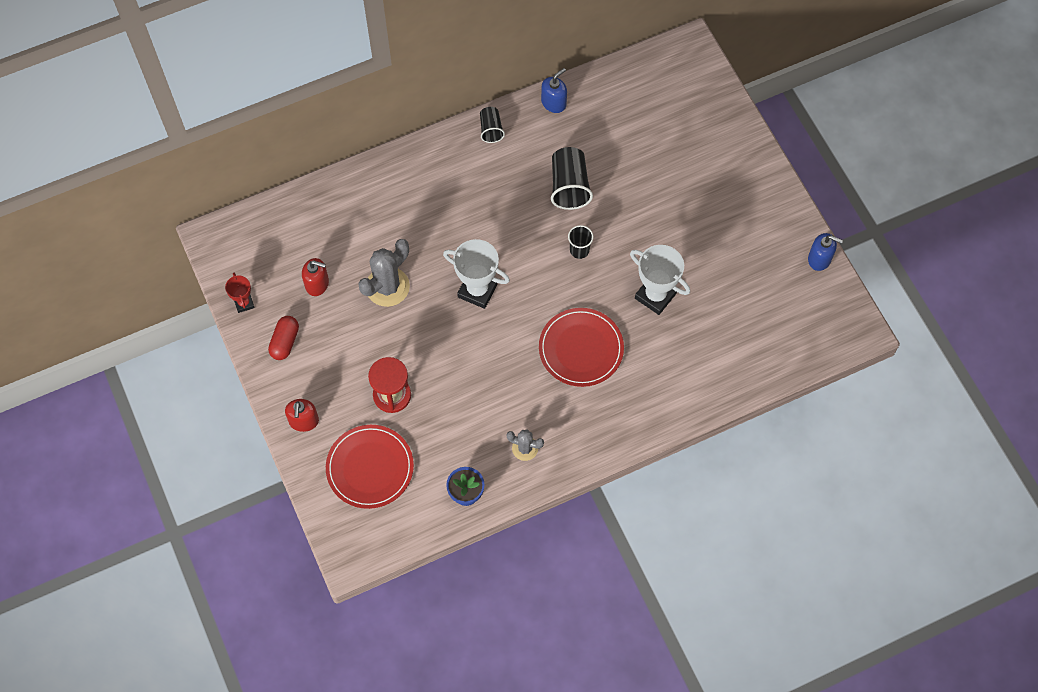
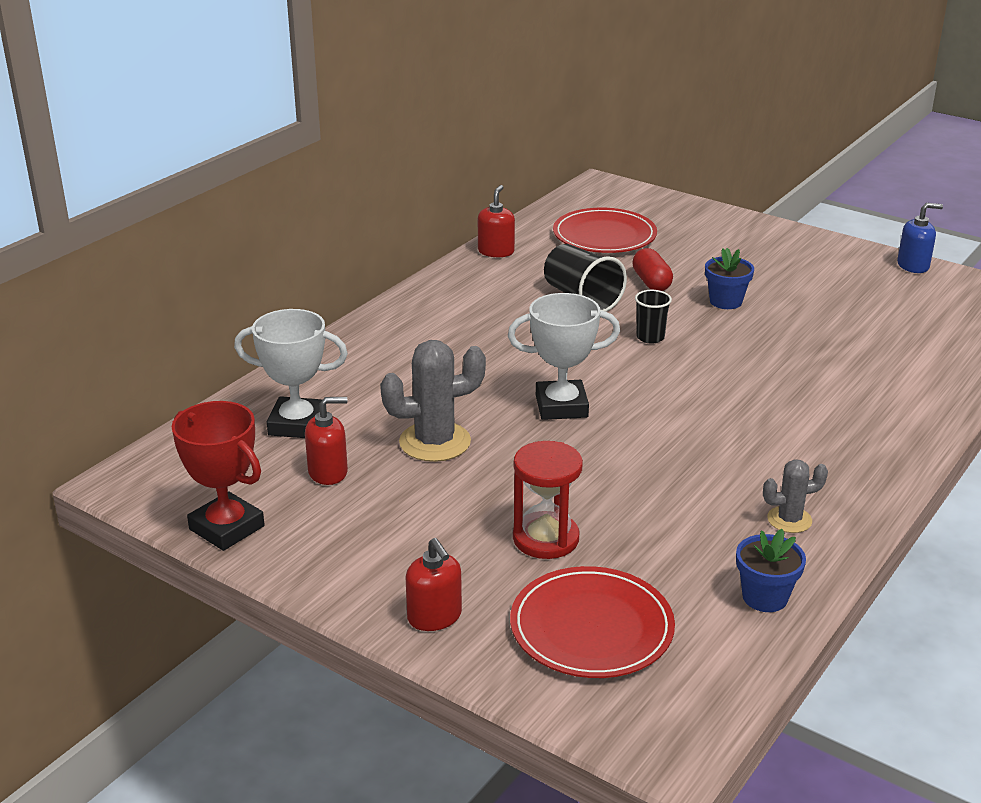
camera: 30 degrees left, 35 degrees down
red trophy [225,273,255,313] -> red trophy [171,401,265,551], size x1.80
red capsule [268,316,299,360] -> red capsule moved to [632,248,673,291]
grey cactus [358,239,410,307] -> grey cactus turned 60 degrees clockwise [380,340,486,462]
black cup [480,107,505,143] -> none
red plate [539,308,624,387] -> red plate moved to [553,208,657,253]
blue soap dispenser [541,68,567,113] -> red soap dispenser [478,185,515,257]
white trophy [630,245,690,315] -> white trophy moved to [234,309,348,438]
none -> blue flower pot [705,248,754,309]

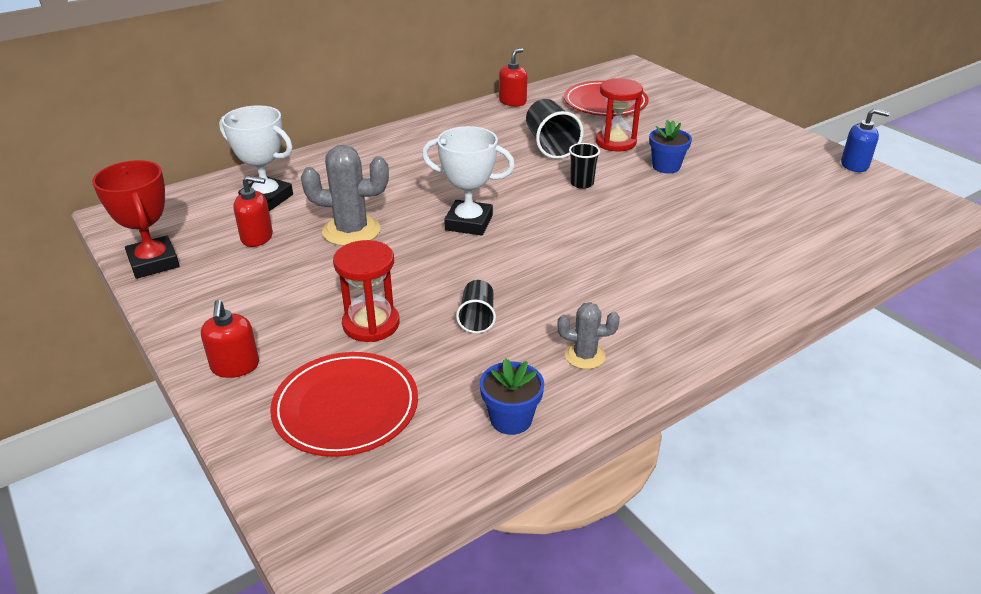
camera: 20 degrees right, 5 degrees up
red capsule [632,248,673,291] -> red hourglass [596,78,643,152]
none -> black cup [456,280,496,333]

